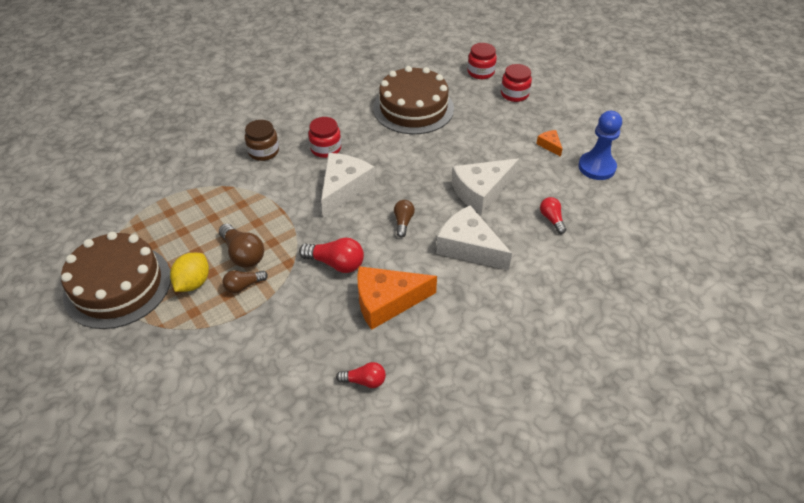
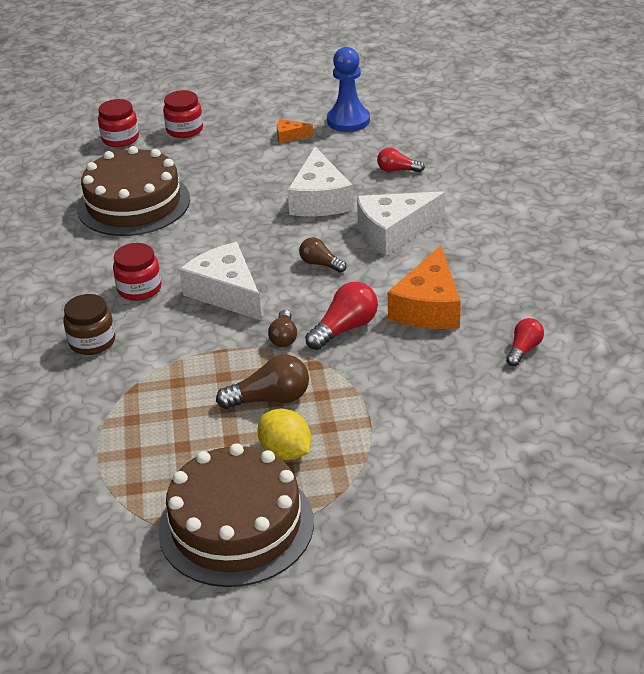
camera: 60 degrees left, 10 degrees down
brown light bulb [222,270,268,293] -> brown light bulb moved to [268,310,297,347]

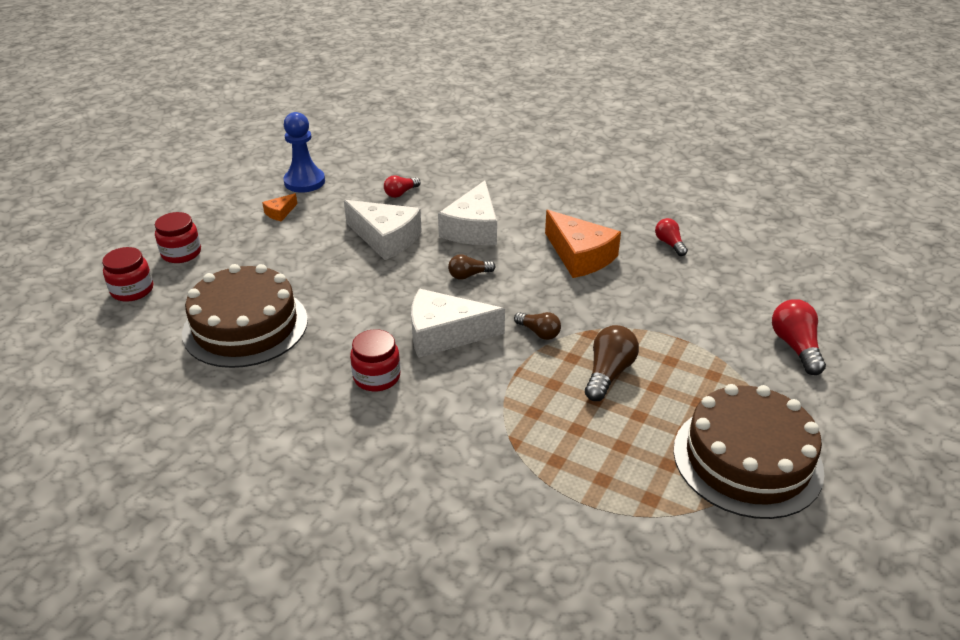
camera: 55 degrees left, 0 degrees up
brown jar [63,294,115,355] -> none
yellow lemon [257,408,311,461] -> none
red light bulb [305,282,378,350] -> red light bulb moved to [772,299,826,375]

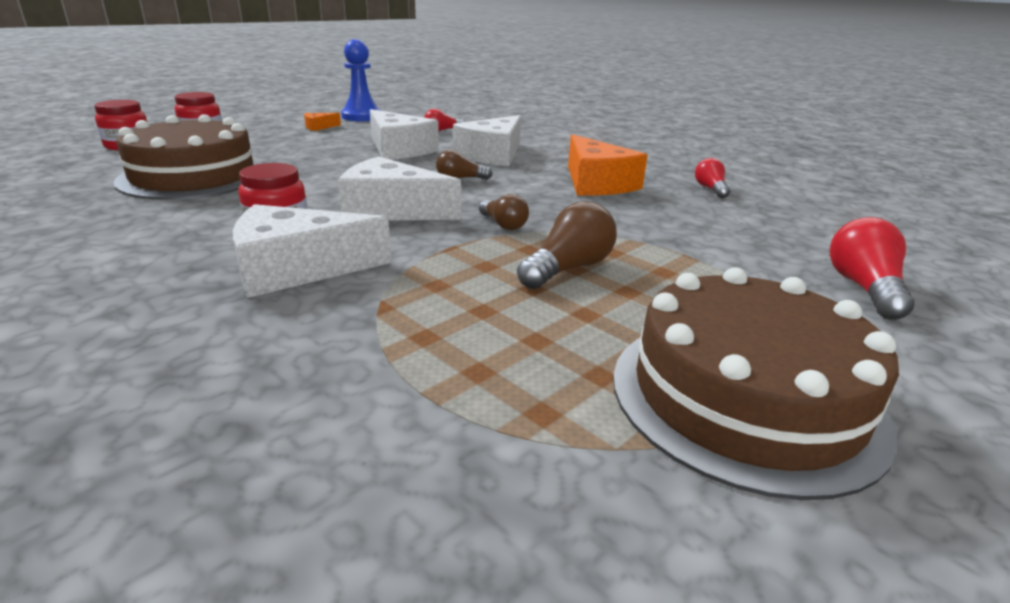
camera: 15 degrees right, 10 degrees down
none -> white cheese [233,204,391,298]

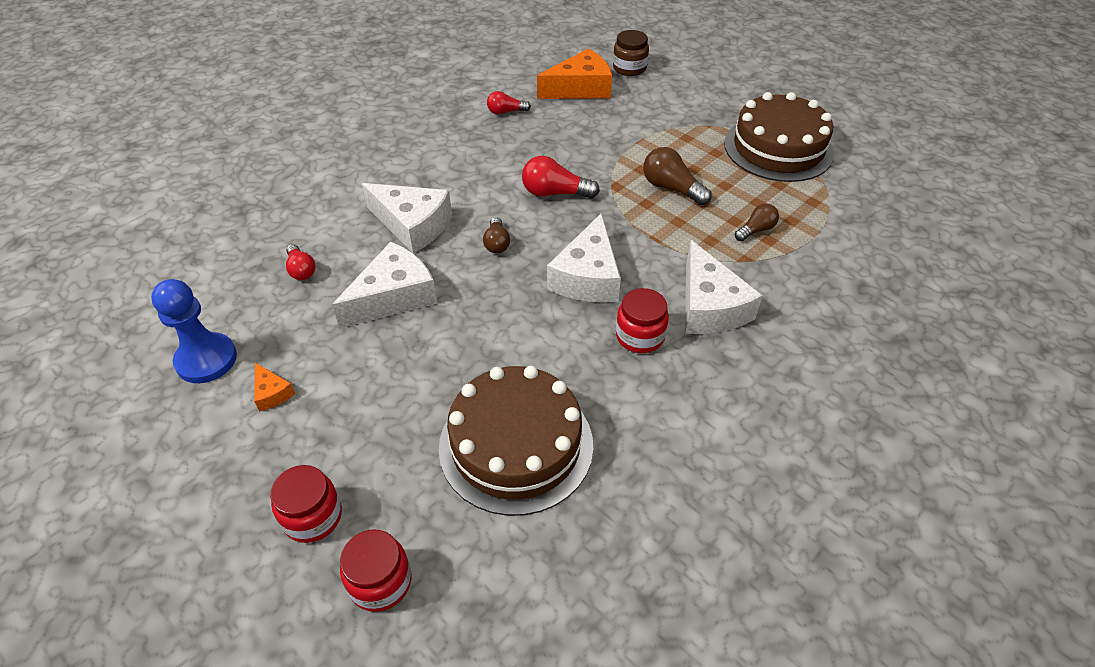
camera: 90 degrees left, 20 degrees up
brown light bulb [479,194,529,230] -> brown light bulb moved to [735,204,779,241]
orange cheese [568,134,648,196] -> orange cheese moved to [537,48,612,99]
red light bulb [829,217,915,320] -> red light bulb moved to [522,156,600,198]
none -> brown jar [613,30,649,76]

